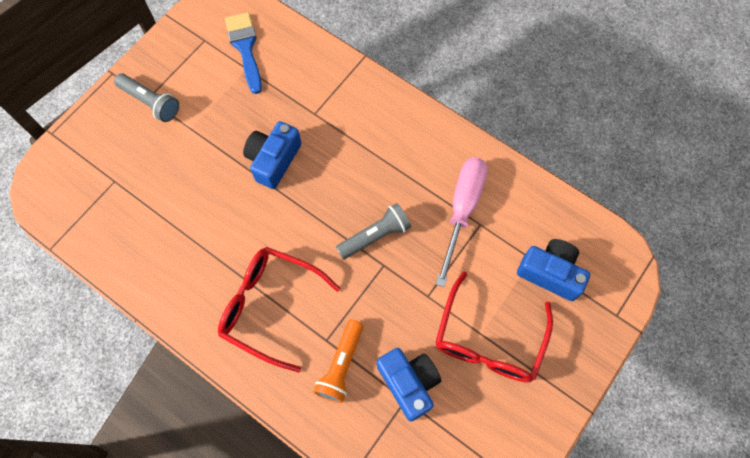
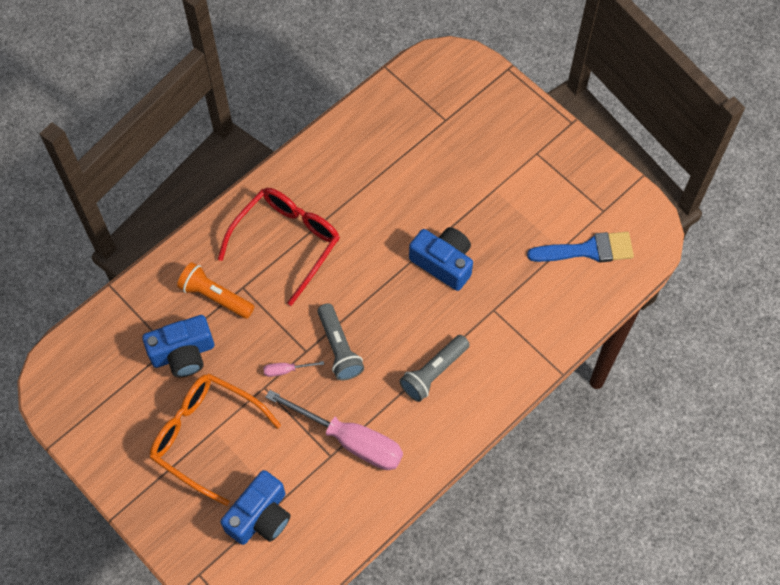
camera: 100 degrees right, 5 degrees down
grey flashlight [114,73,179,122] -> grey flashlight moved to [400,335,470,402]
red glasses [435,271,553,383] -> orange glasses [150,373,281,506]
none -> pink screwdriver [263,361,324,377]

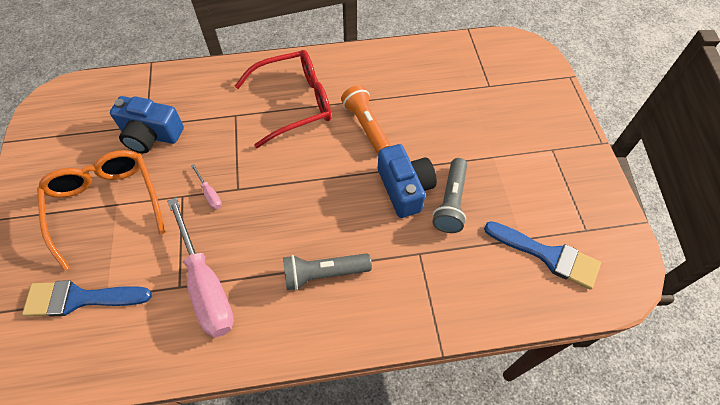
camera: 35 degrees right, 5 degrees down
orange flashlight [177,262,255,319] -> orange flashlight moved to [341,85,391,153]
blue camera [220,470,290,545] -> blue brush [22,280,152,317]
pink screwdriver [263,361,324,377] -> pink screwdriver turned 150 degrees counterclockwise [191,164,222,209]
grey flashlight [317,303,364,380] -> grey flashlight moved to [432,158,467,233]

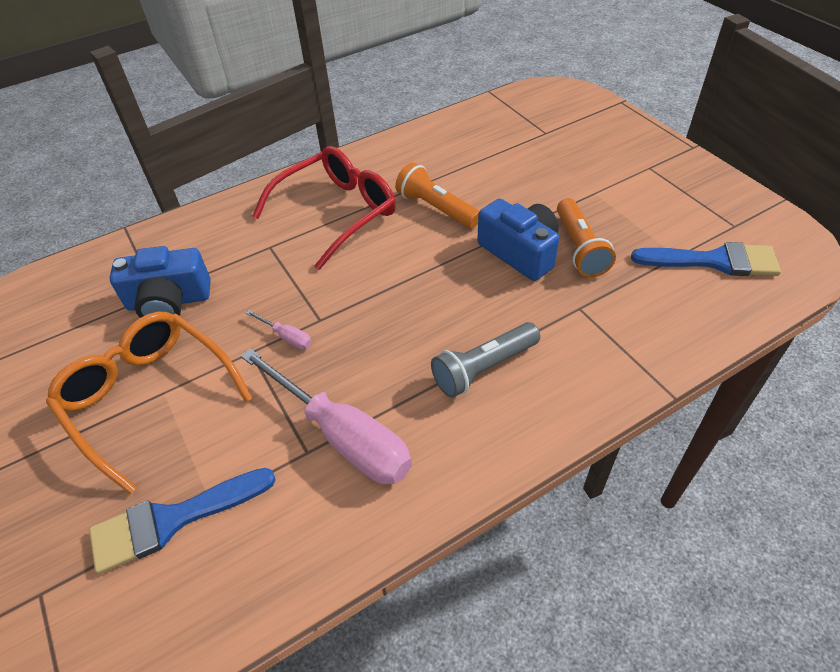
camera: 20 degrees left, 10 degrees down
grey flashlight [432,158,467,233] -> orange flashlight [557,198,616,277]

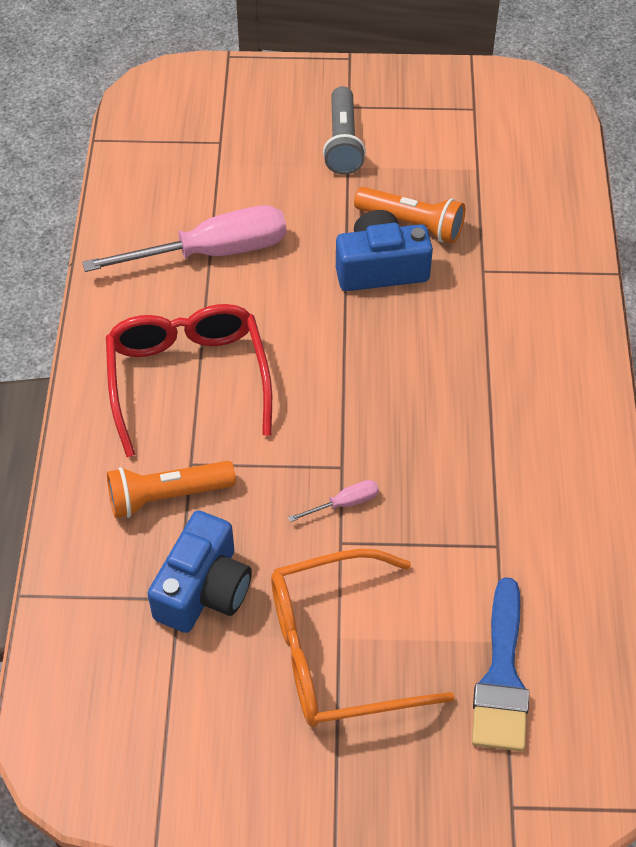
camera: 60 degrees left, 5 degrees up
pink screwdriver [241,348,412,485] -> pink screwdriver moved to [82,205,286,272]
orange flashlight [395,162,479,228] -> orange flashlight moved to [107,461,236,518]
grey flashlight [431,322,540,398] -> grey flashlight moved to [323,86,366,175]
blue brush [631,242,781,276] -> none

